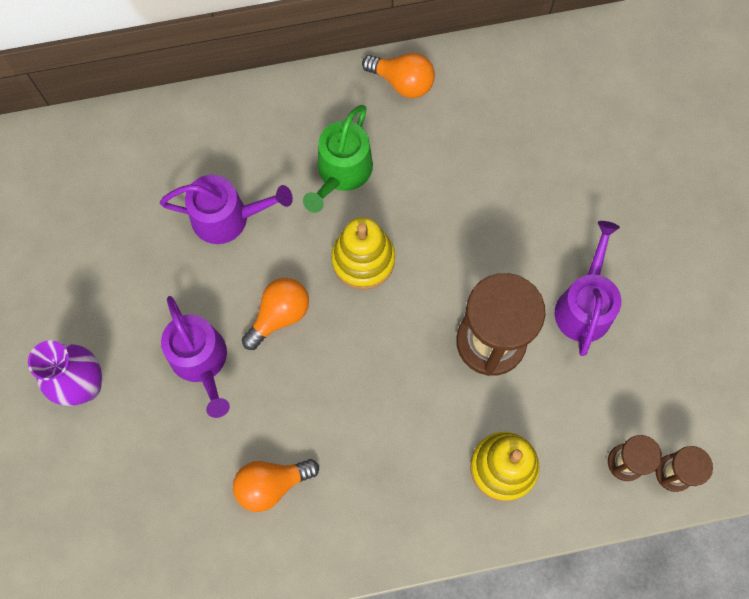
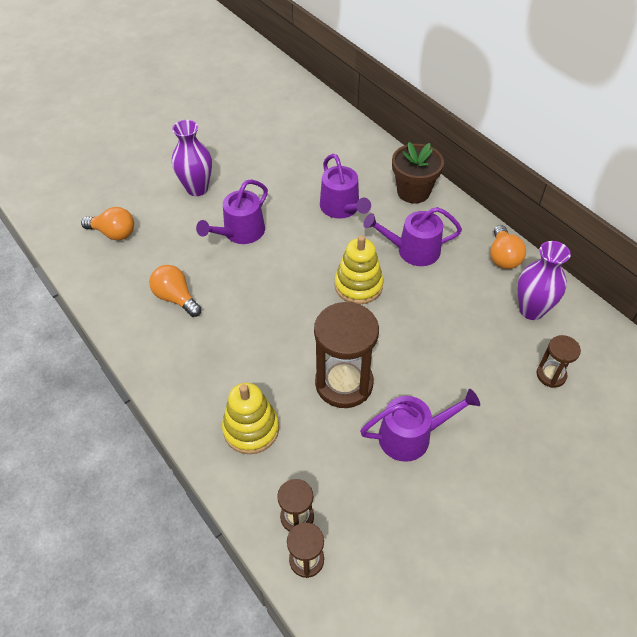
camera: 65 degrees right, 20 degrees down
orange light bulb [242,278,309,350] -> orange light bulb moved to [81,207,134,240]
green watering can [303,105,373,213] -> purple watering can [363,207,462,266]
none -> brown flower pot [392,142,444,203]
none -> purple vase [518,241,571,320]
none -> brown hourglass [536,335,581,388]

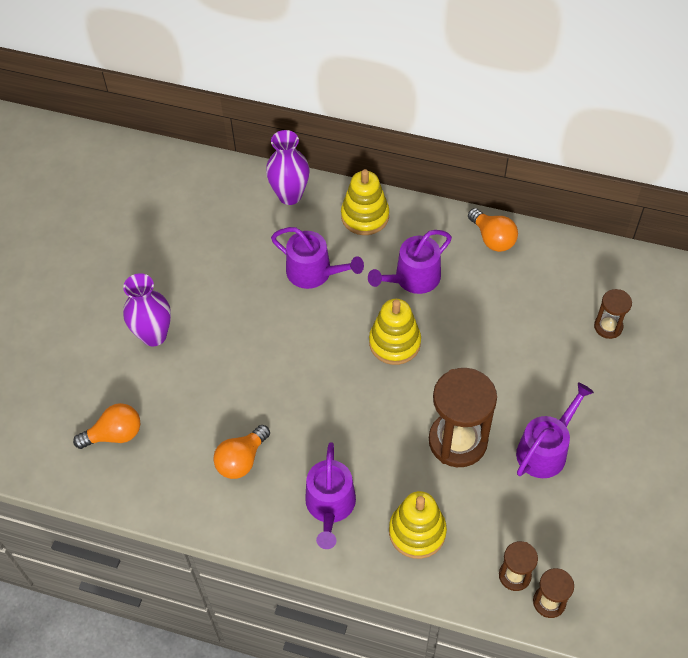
camera: 35 degrees left, 5 degrees up
orange light bulb [149,265,201,317] -> orange light bulb turned 60 degrees counterclockwise [213,425,270,479]
purple watering can [196,179,268,244] -> purple watering can moved to [305,442,356,549]
brown flower pot [392,142,444,203] -> yellow stacking toy [341,169,389,235]
purple vase [518,241,571,320] -> purple vase moved to [266,130,309,205]

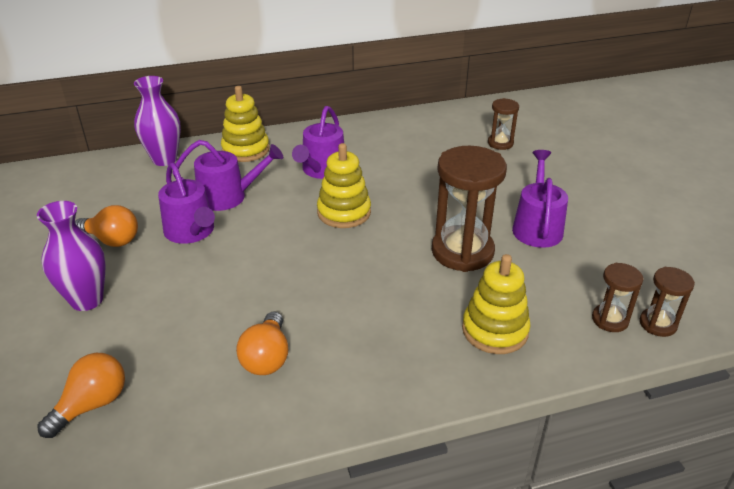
camera: 35 degrees left, 20 degrees down
purple watering can [305,442,356,549] -> purple watering can moved to [158,163,215,244]
orange light bulb [468,208,518,252] -> orange light bulb moved to [75,205,138,247]

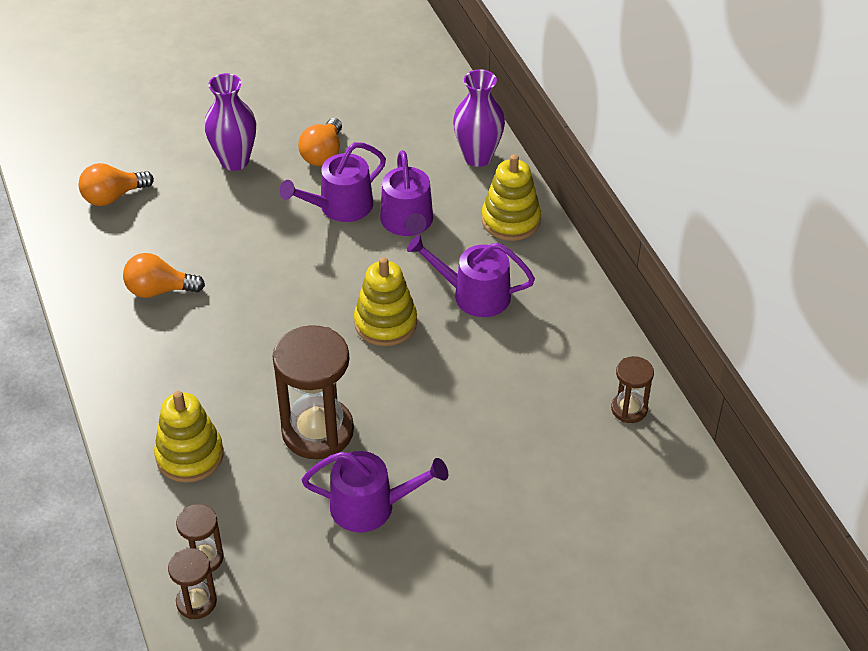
camera: 85 degrees right, 10 degrees up
orange light bulb [37,353,125,438] -> orange light bulb turned 120 degrees clockwise [79,163,154,206]
brown hourglass [488,98,519,150] -> brown hourglass moved to [611,356,654,423]

